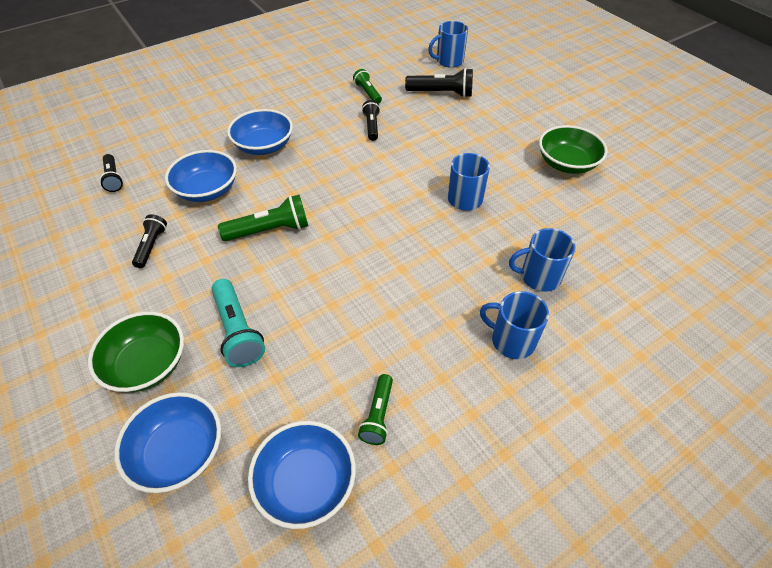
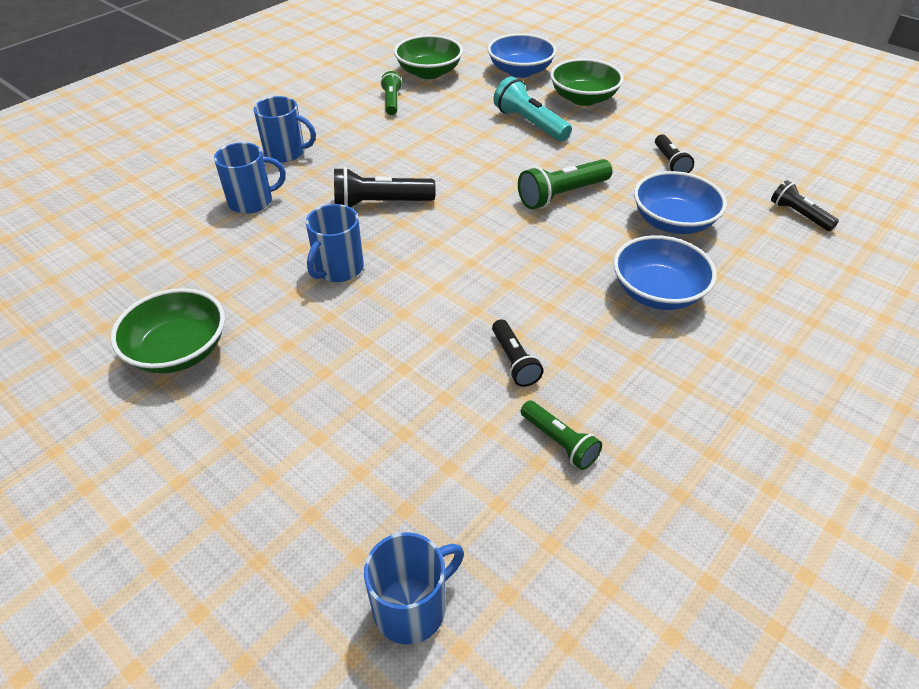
camera: 165 degrees right, 5 degrees down
blue bowl [248,421,356,529] -> green bowl [394,35,463,79]
black flashlight [405,68,473,98] -> black flashlight moved to [334,167,436,207]

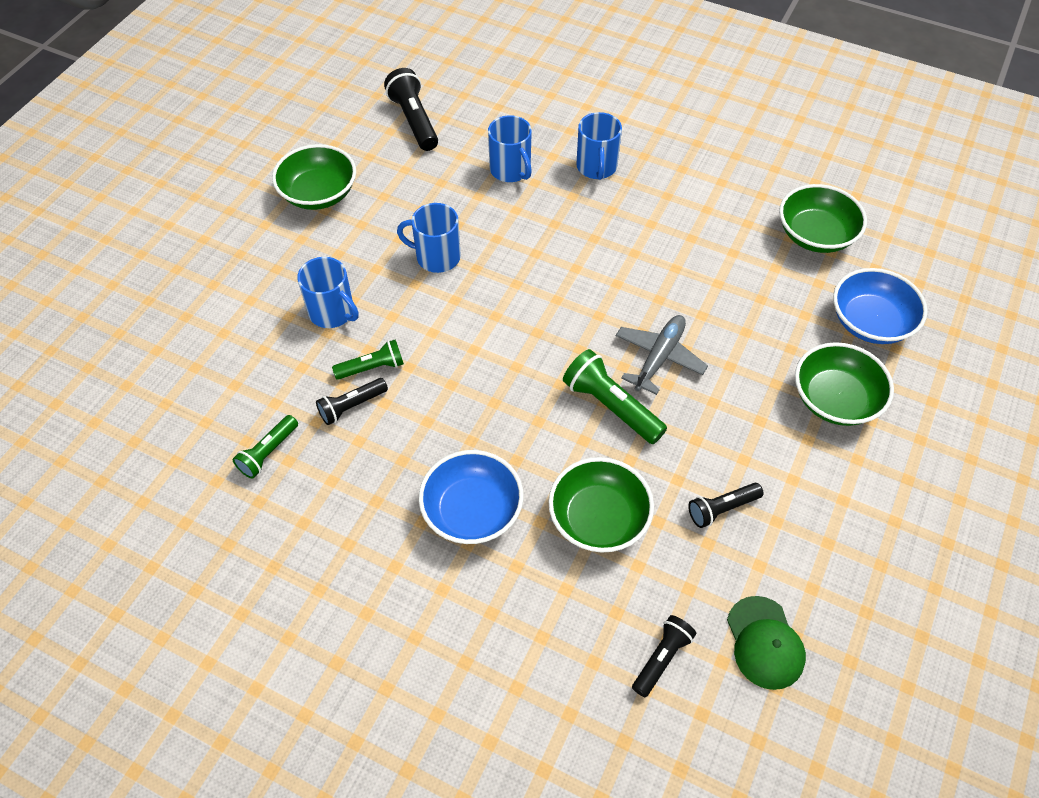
camera: 75 degrees right, 10 degrees up
black flashlight [334,167,436,207] -> black flashlight moved to [384,68,438,151]
blue mug [364,532,464,645] -> blue mug moved to [297,257,359,328]
green flashlight [380,71,402,115] -> green flashlight moved to [332,339,404,380]
turquoise flashlight [493,77,572,141] -> none
blue bowl [634,171,727,234] -> green bowl [548,457,654,553]
none -> grey plane [616,315,708,395]
none -> green cap [727,596,806,690]

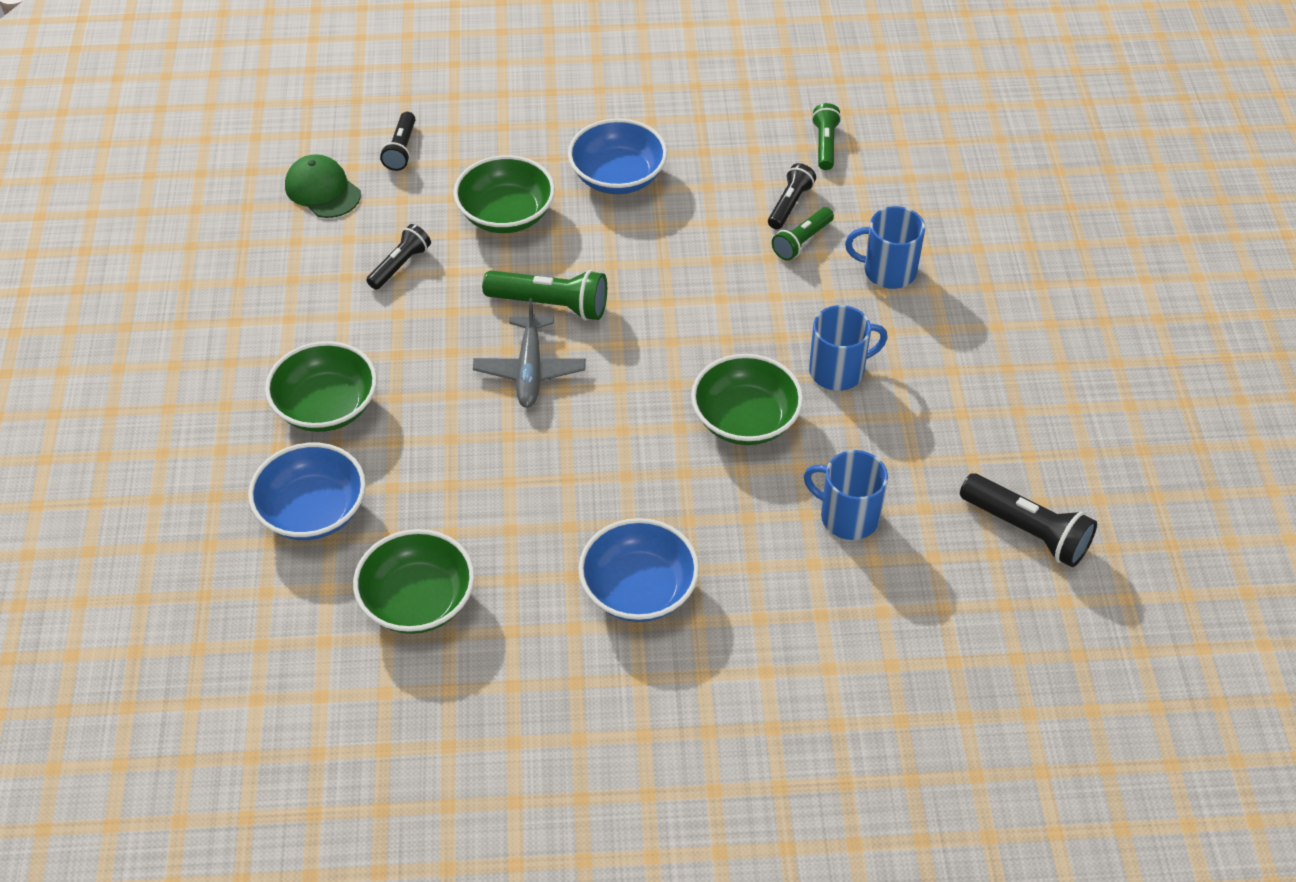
camera: 150 degrees right, 5 degrees down
green bowl [272,144,356,210] -> green bowl moved to [691,354,803,445]
blue mug [576,112,622,180] -> none
none -> blue bowl [579,518,699,622]

